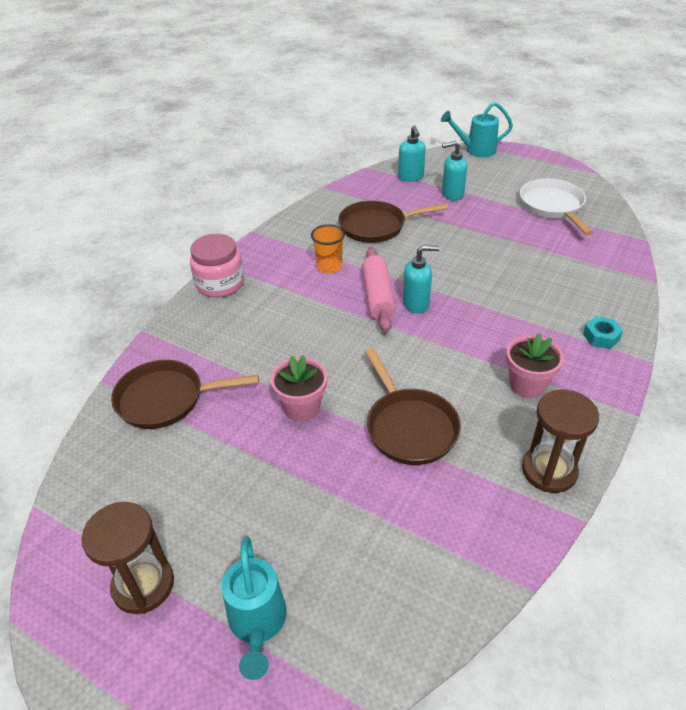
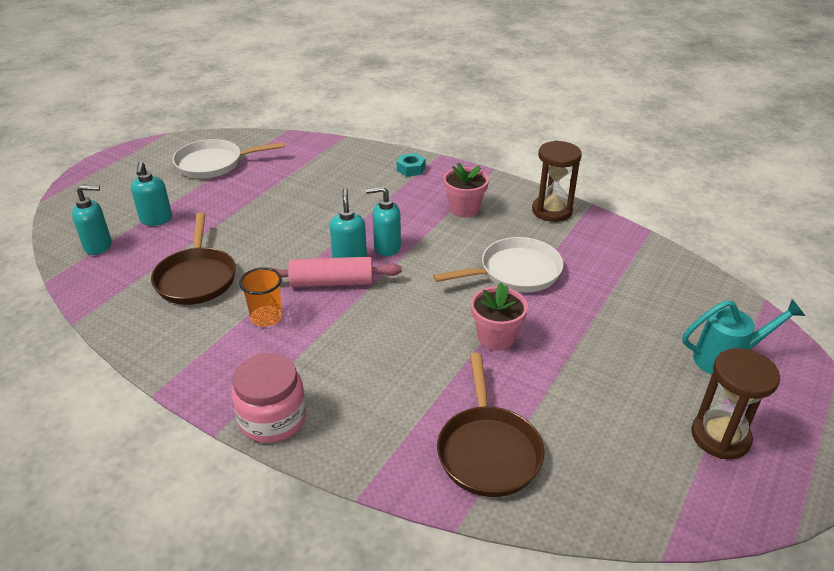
camera: 90 degrees left, 5 degrees down
brown pan [365,348,461,465] -> white pan [433,237,564,292]
turquoise watering can [441,102,513,157] -> none
none -> turquoise soap dispenser [366,186,401,256]

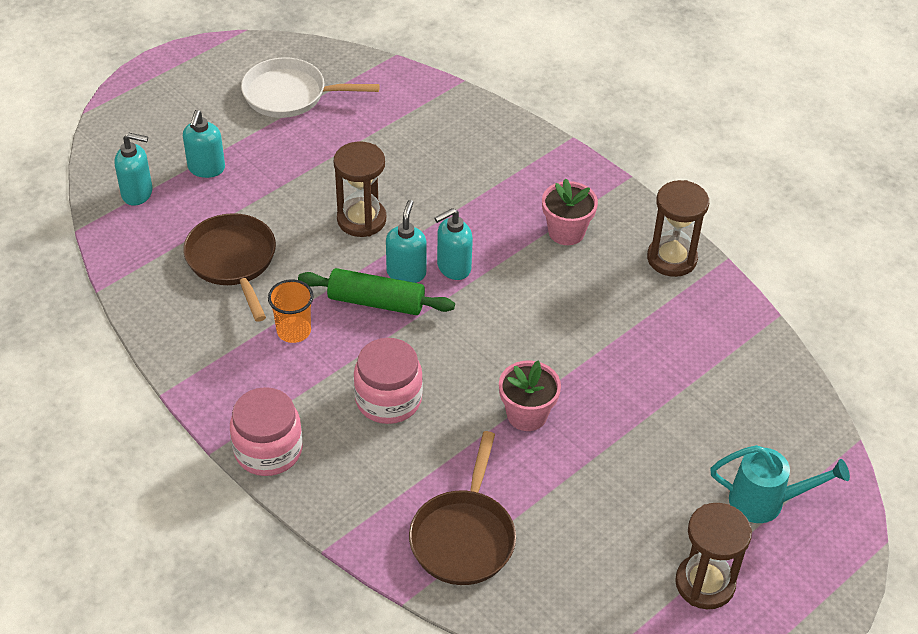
camera: 15 degrees right, 10 degrees up
brown pan [151,213,236,305] -> brown pan turned 150 degrees clockwise [183,213,276,322]
pink rolling pin [272,257,402,287] -> green rolling pin [298,268,455,315]
turquoise soap dispenser [366,186,401,256] -> turquoise soap dispenser turned 45 degrees counterclockwise [435,208,473,280]
turquoise nut [397,153,425,177] -> none
white pan [433,237,564,292] -> none
none -> brown hourglass [334,142,386,237]
none -> pink jar [354,338,423,424]

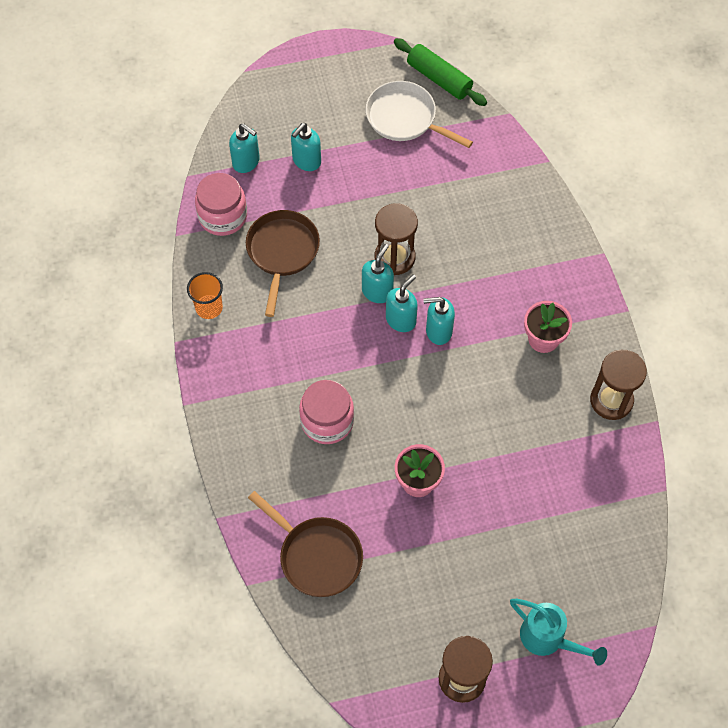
camera: 30 degrees right, 15 degrees up
pink jar [230,387,303,476] -> pink jar moved to [195,173,247,236]
orange cup [268,279,314,343] -> orange cup moved to [187,272,223,319]
green rolling pin [298,268,455,315] -> green rolling pin moved to [394,38,487,106]
brown pan [409,431,516,585] -> brown pan turned 90 degrees counterclockwise [248,491,363,597]
none -> turquoise soap dispenser [362,244,394,303]

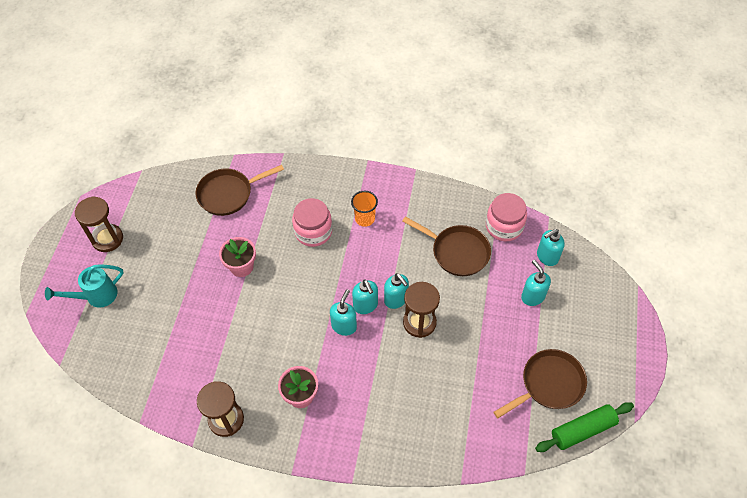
camera: 115 degrees right, 5 degrees down
orange cup [187,272,223,319] -> orange cup moved to [351,191,378,227]
white pan [366,81,473,148] -> brown pan [494,349,587,418]

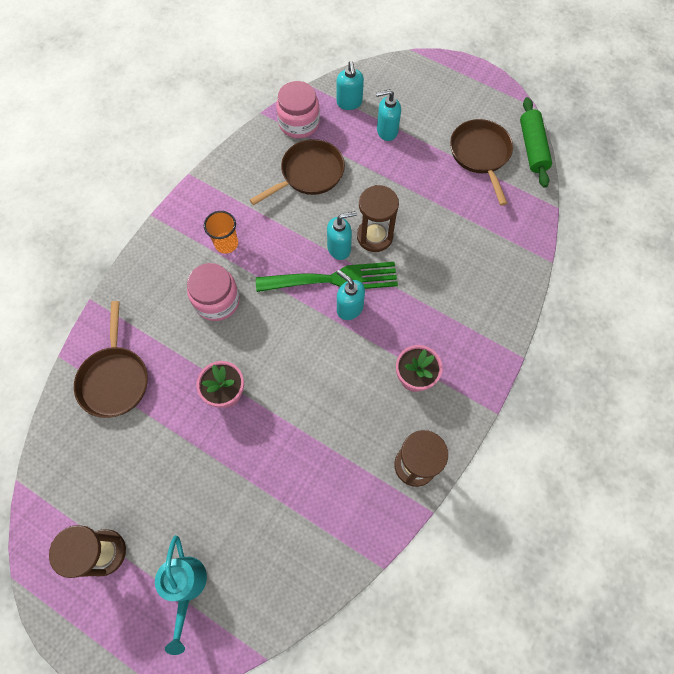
camera: 70 degrees left, 10 degrees up
turquoise soap dispenser [352,280,378,314] -> green fork [256,262,398,292]

